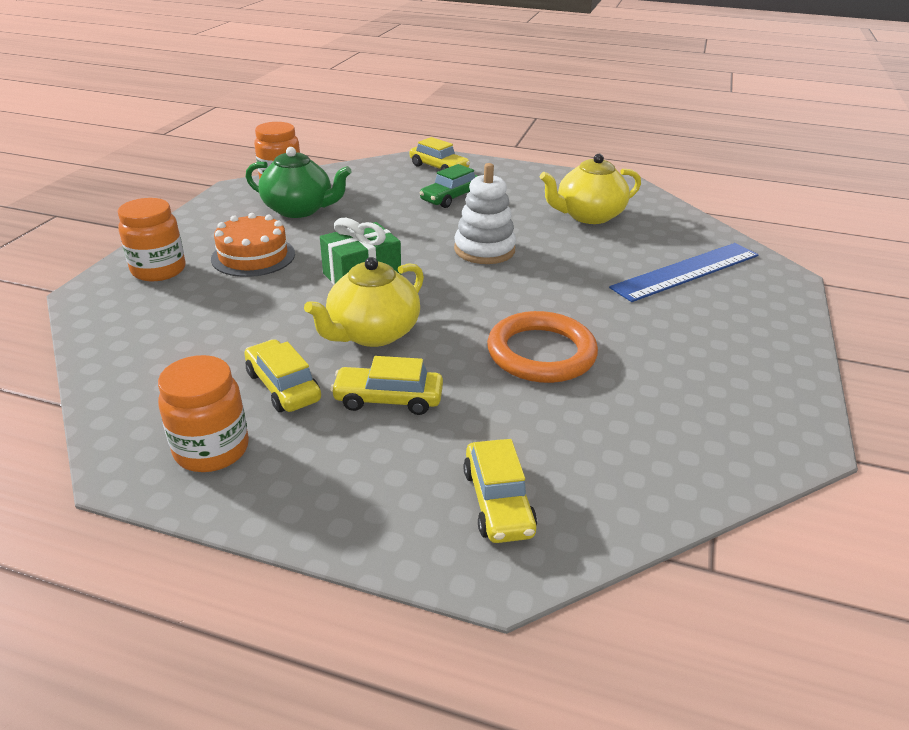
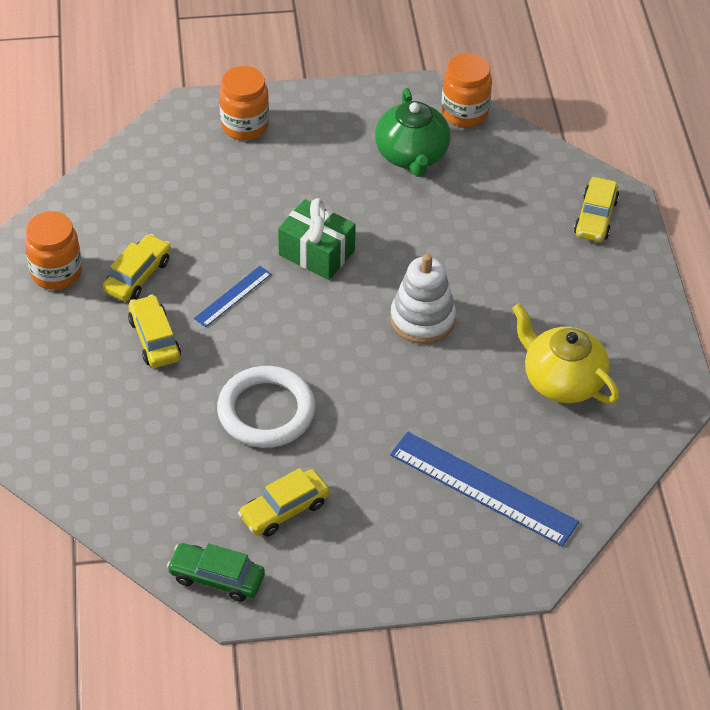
camera: 65 degrees right, 15 degrees up
orange cake [211,213,295,277] -> none
yellow teapot [304,257,424,347] -> blue ruler [194,266,271,327]
green car [419,164,478,208] -> green car moved to [167,543,265,602]
yellow car [463,439,537,543] -> yellow car moved to [238,468,329,537]
orange ring [487,311,598,383] -> white ring [217,366,315,448]

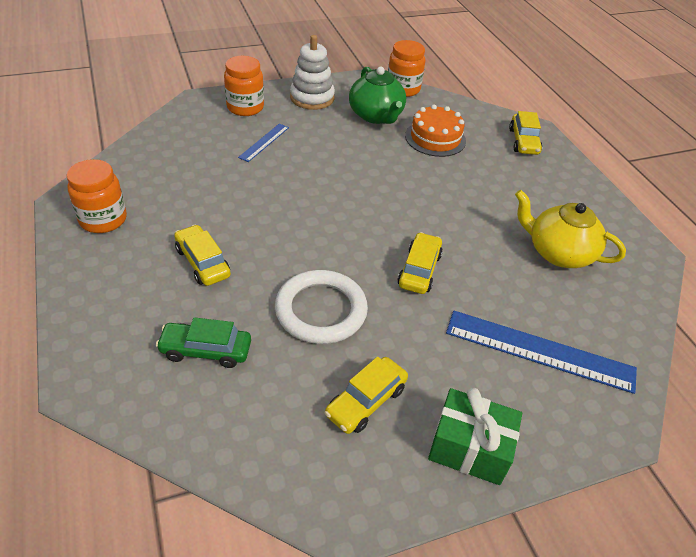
camera: 15 degrees left, 5 degrees down
yellow car [103,234,171,301] -> yellow car moved to [397,232,443,294]
green car [167,543,265,602] -> green car moved to [156,317,251,368]
blue ruler [194,266,271,327] -> blue ruler moved to [238,124,289,162]
green gift [278,198,356,280] -> green gift moved to [428,388,522,485]
white stacking toy [390,254,456,344] -> white stacking toy moved to [290,35,335,110]
none -> orange cake [405,104,466,157]

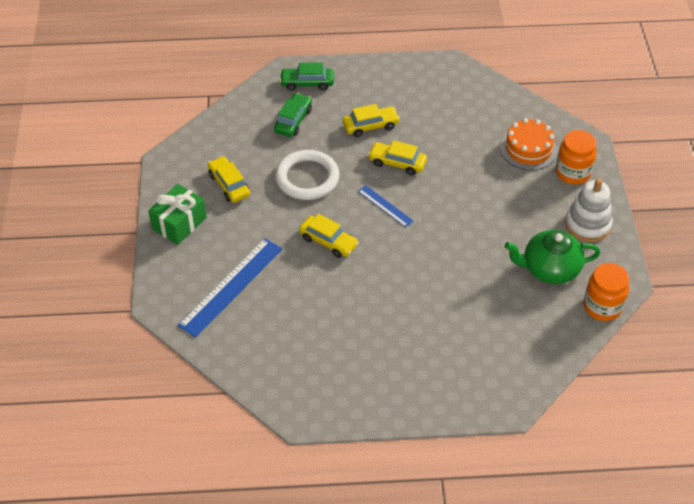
camera: 110 degrees right, 5 degrees up
orange jar [67,159,127,233] -> none
blue ruler [238,124,289,162] -> blue ruler moved to [358,185,413,227]
orange cake [405,104,466,157] -> orange cake moved to [500,118,557,170]
yellow car [509,111,542,155] -> yellow car moved to [368,140,427,175]
yellow teapot [515,190,626,268] -> none
none -> green car [280,63,334,91]

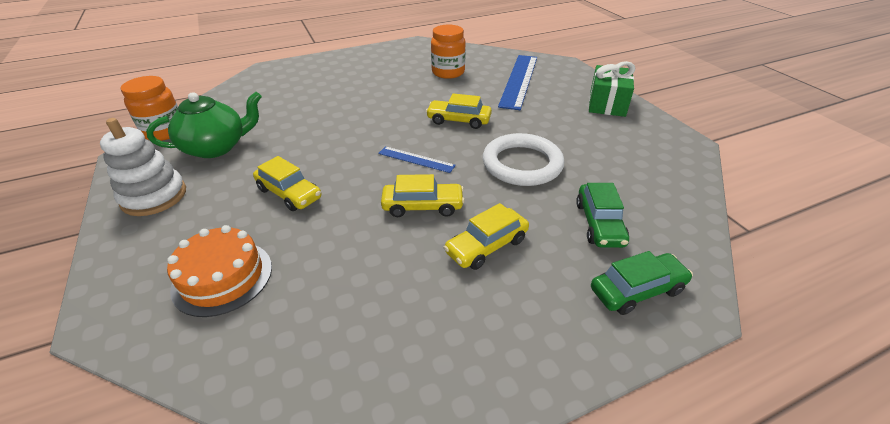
camera: 160 degrees right, 10 degrees down
yellow car [208,156,250,203] -> yellow car moved to [253,156,321,211]
orange jar [556,130,597,184] -> orange jar moved to [431,24,466,79]

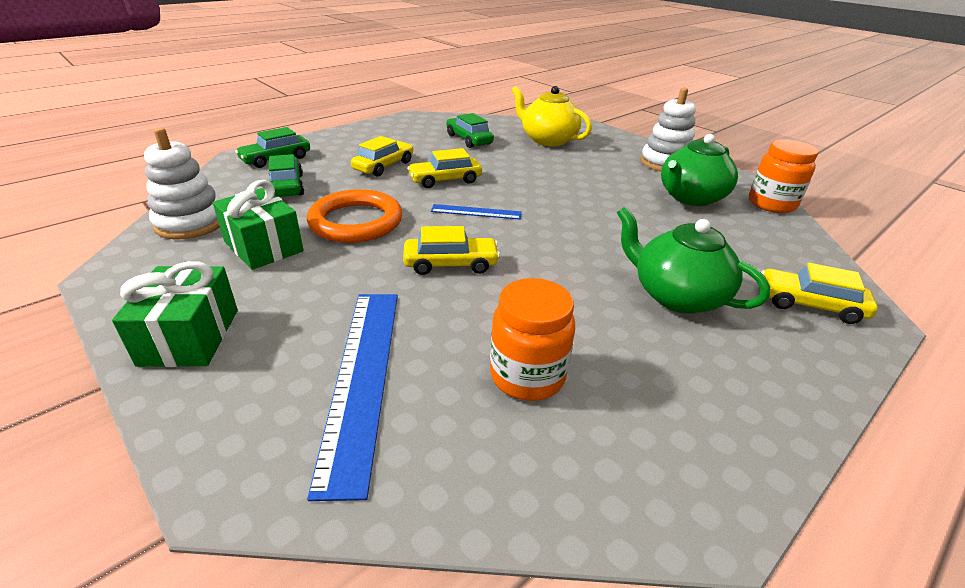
camera: 160 degrees right, 5 degrees down
orange cake [167,225,272,317] -> yellow teapot [512,86,592,147]
yellow car [253,156,321,211] -> yellow car moved to [761,263,878,324]
white ring [483,133,564,186] -> orange ring [307,189,402,243]
none -> white stacking toy [144,127,220,240]
none -> green gift [213,180,304,270]
none -> green car [446,113,494,148]
none -> green teapot [617,207,770,314]

